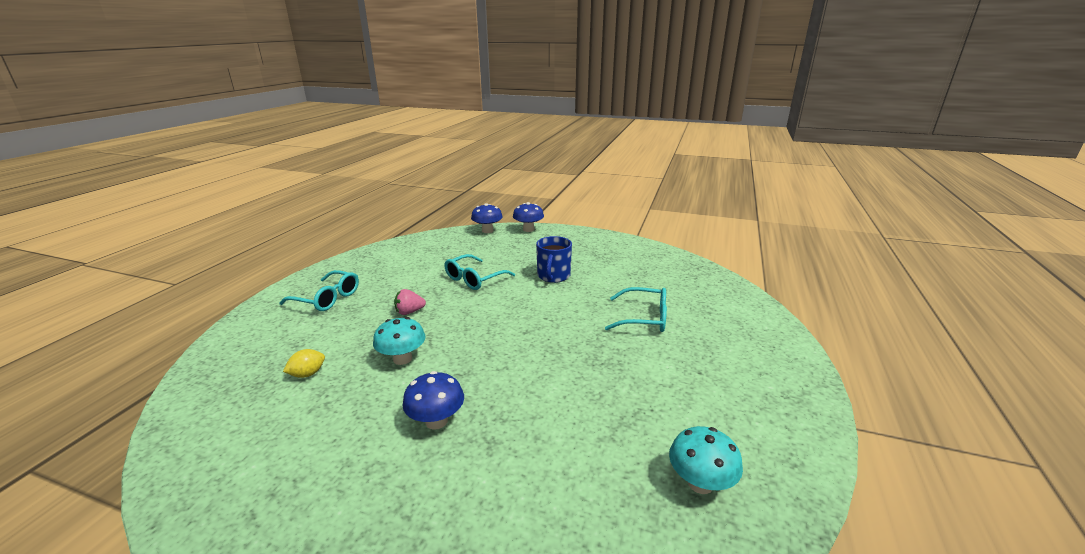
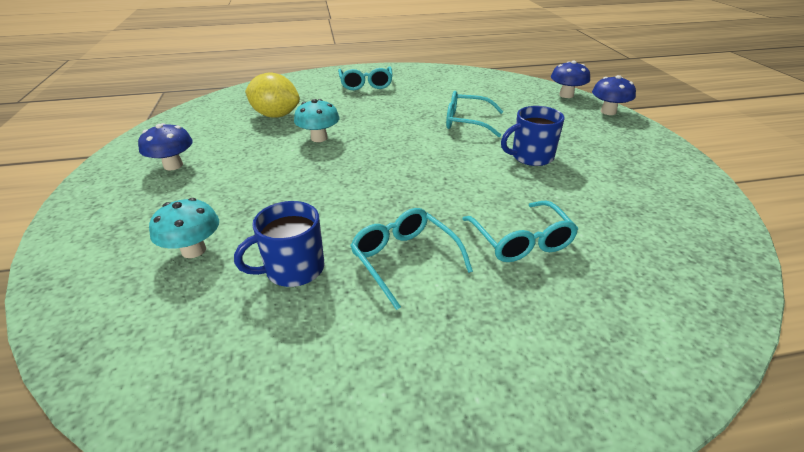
camera: 60 degrees right, 10 degrees up
yellow lemon [283,349,325,378] -> yellow lemon [245,73,300,118], size x2.01
pink strawberry [394,289,426,315] -> none
blue mushroom [402,371,464,430] -> blue mushroom moved to [138,123,193,171]
turquoise mushroom [669,426,743,494] -> turquoise mushroom moved to [149,198,219,258]
none -> blue mug [234,201,324,287]
none -> turquoise glasses [350,208,473,310]

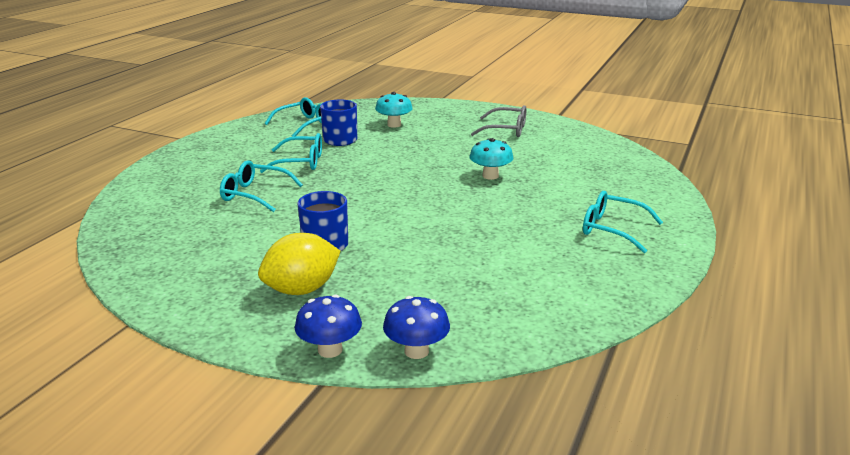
camera: 125 degrees right, 10 degrees down
blue mushroom [138,123,193,171] -> grey glasses [471,105,526,137]
yellow lemon [245,73,300,118] -> yellow lemon moved to [258,233,341,295]
turquoise glasses [446,91,504,137] -> turquoise glasses moved to [265,97,322,137]

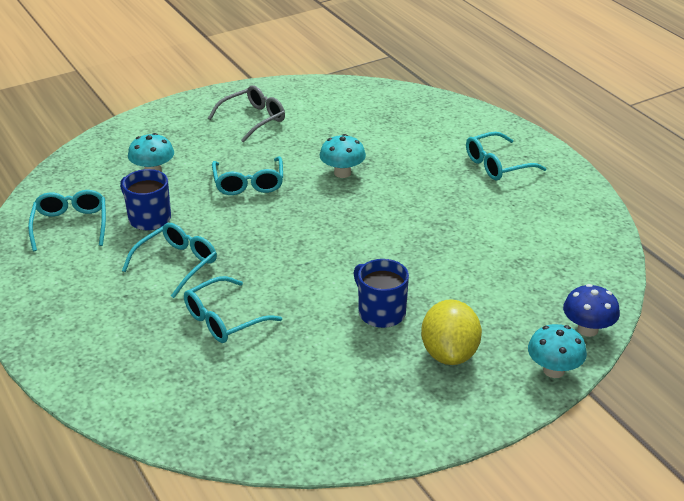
camera: 55 degrees left, 10 degrees up
blue mushroom [295,295,362,358] -> turquoise mushroom [528,324,587,378]
none -> turquoise glasses [212,156,283,195]

